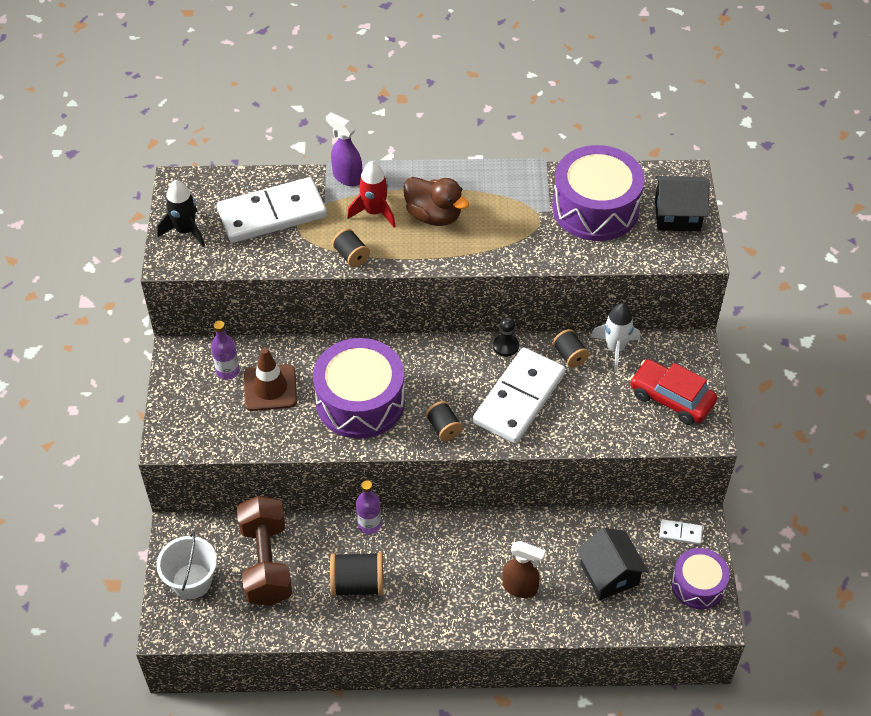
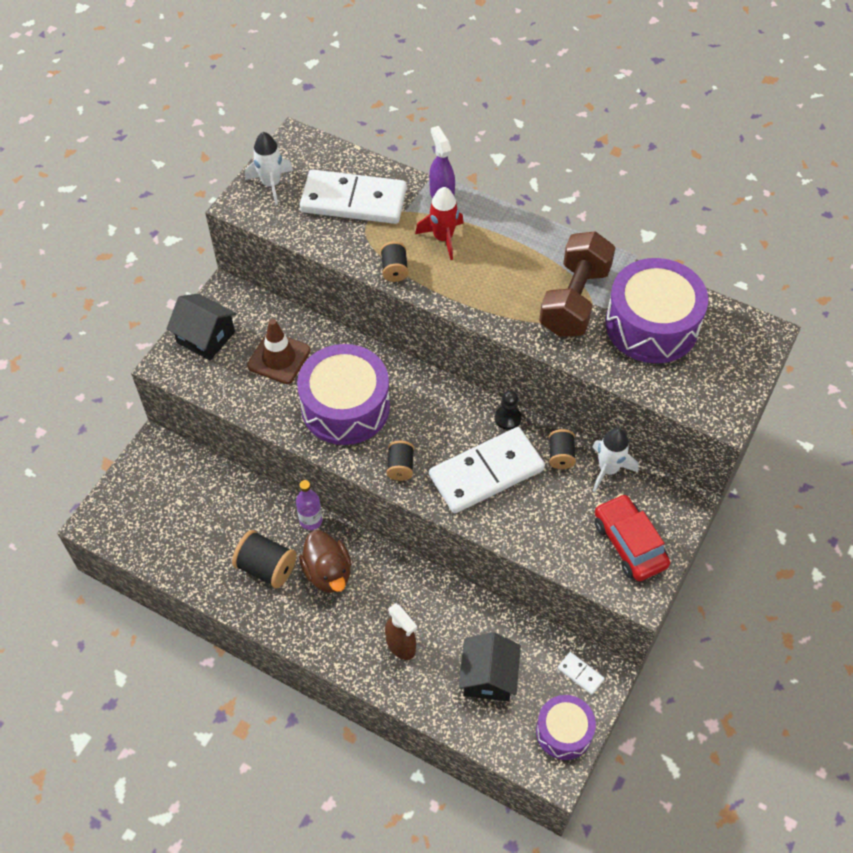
camera: 30 degrees right, 5 degrees up
white bucket [156,532,217,599] -> none
black rocket [157,180,205,247] -> white rocket [245,132,293,205]
purple bottle [211,321,240,380] -> none
brown dumbbell [237,496,292,606] -> brown dumbbell moved to [539,231,615,337]
brown duck [403,177,469,226] -> brown duck moved to [299,530,351,593]
black house [655,176,710,231] -> black house moved to [166,293,237,361]

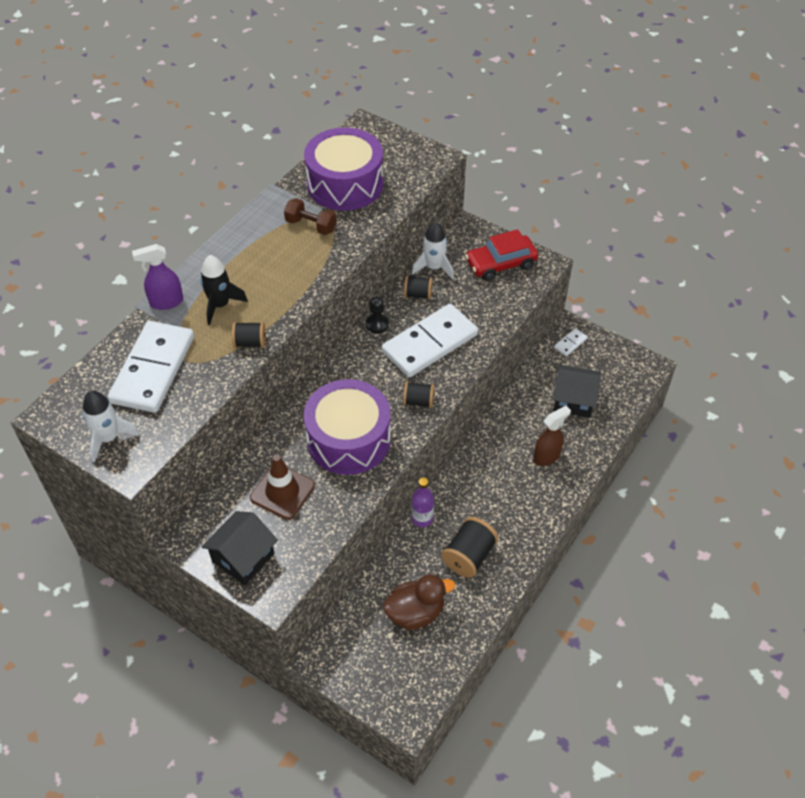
camera: 85 degrees left, 5 degrees down
brown duck [299,530,351,593] -> brown duck moved to [383,574,455,630]
red rocket [415,187,464,260] -> black rocket [200,255,248,325]
white domino [429,427,545,513] -> white domino turned 75 degrees clockwise [382,304,478,377]
purple drum [536,695,596,760] -> none
brown dumbbell [539,231,615,337] -> brown dumbbell [284,198,337,235], size x0.55

